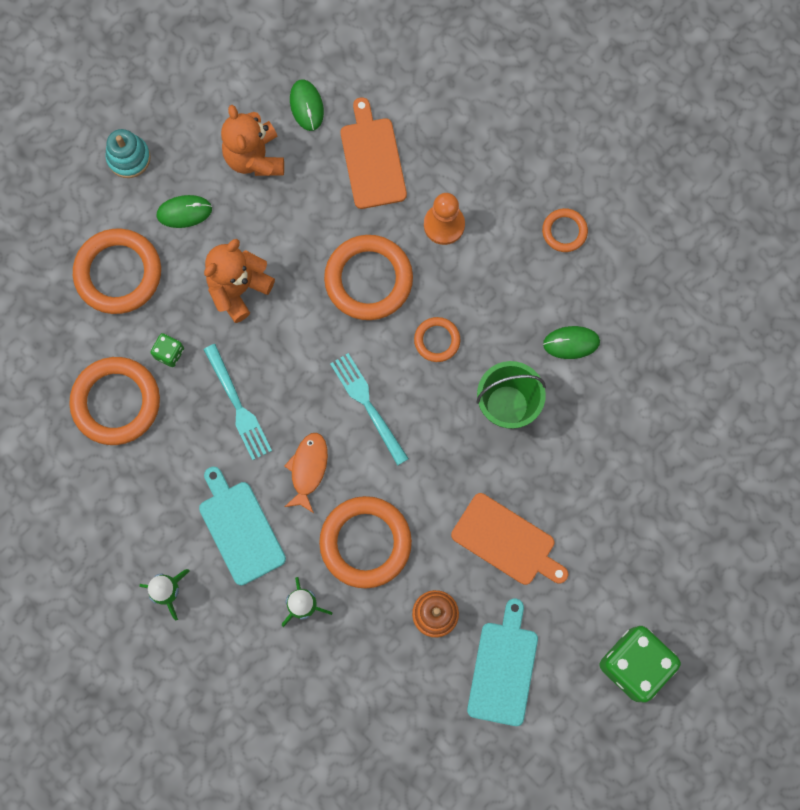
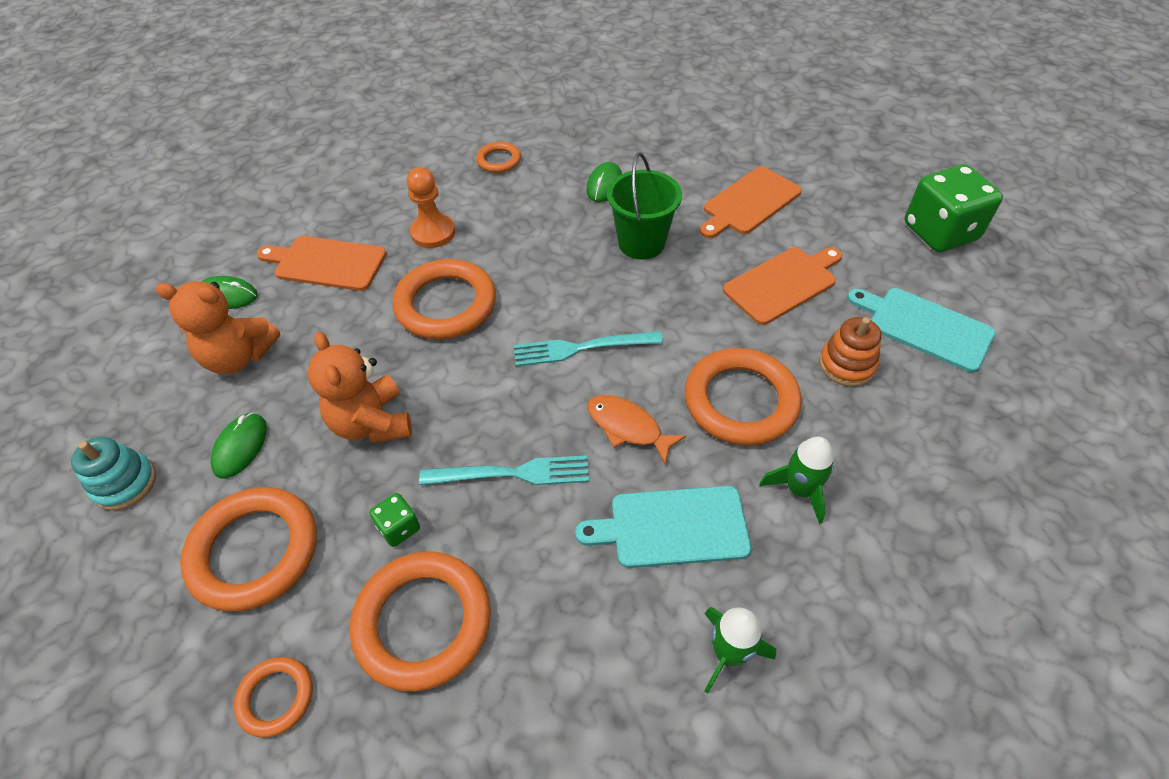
camera: 65 degrees left, 25 degrees down
orange ring [414,317,460,362] -> orange ring moved to [234,657,313,738]
none -> orange cutting board [700,166,801,238]

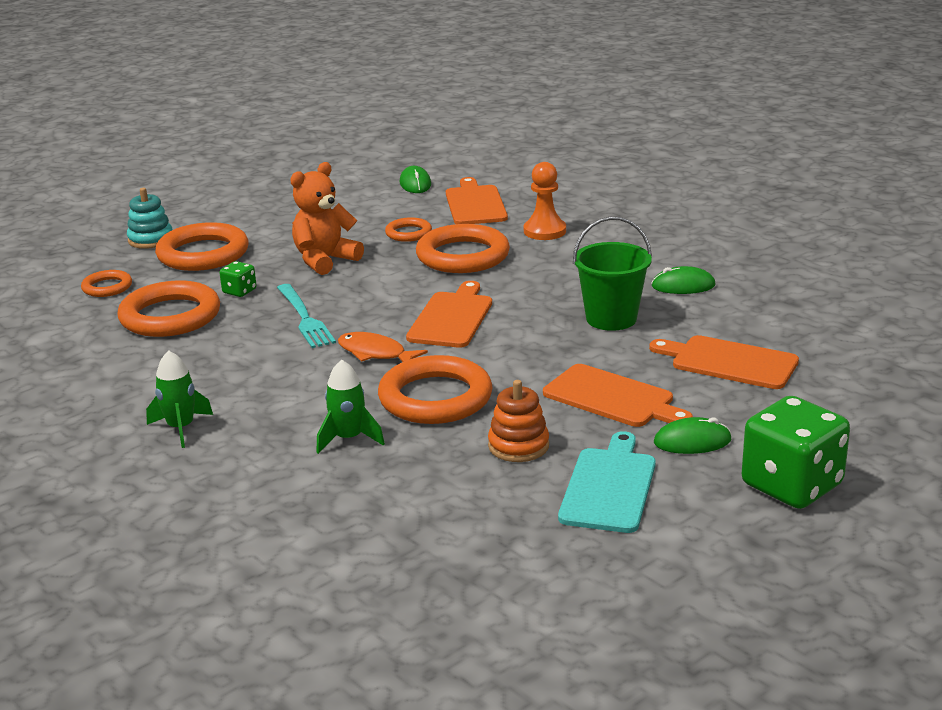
camera: 70 degrees right, 25 degrees down
turquoise stacking toy [71,437,156,510] -> turquoise stacking toy moved to [127,188,172,249]
orange teddy bear [156,281,280,374] -> none
green mouse [210,413,267,478] -> green mouse moved to [654,417,732,454]
orange ring [476,142,521,173] -> orange ring moved to [385,217,432,242]
turquoise fork [514,331,663,366] -> orange cutting board [406,281,492,348]
turquoise cutting board [575,486,751,568] -> none
orange fish [587,395,686,464] -> orange fish turned 75 degrees counterclockwise [338,332,428,362]

